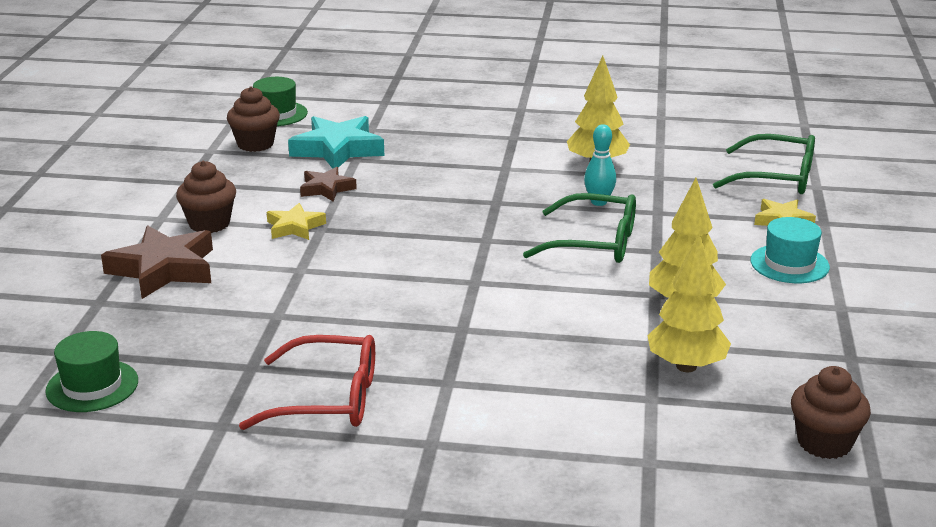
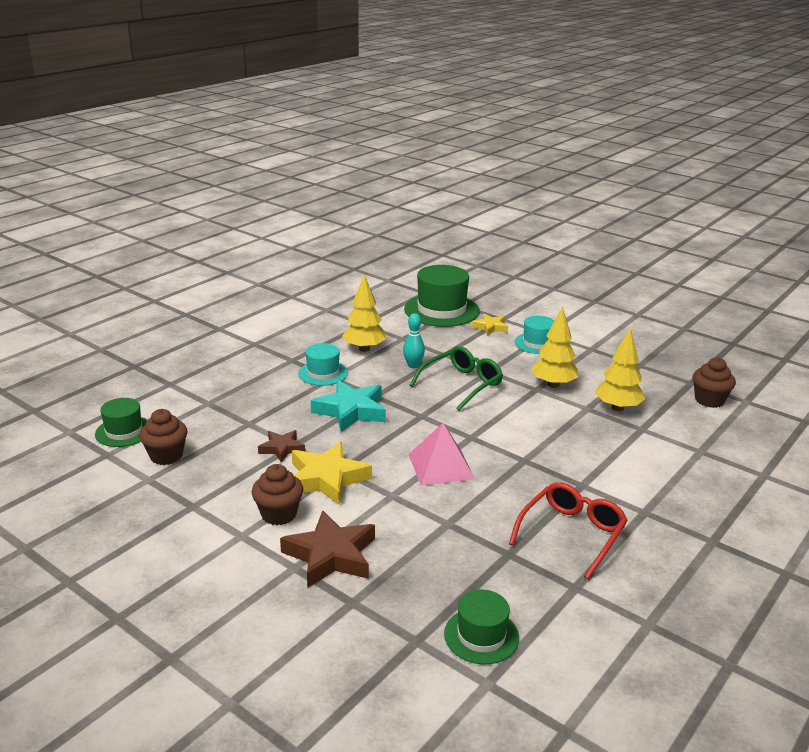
camera: 60 degrees left, 0 degrees up
yellow star [267,203,326,240] -> yellow star [292,442,372,505], size x1.76
turquoise star [288,116,384,169] -> turquoise star moved to [311,380,386,432]
green glasses [713,134,815,194] -> green hat [404,265,480,327]
none -> turquoise hat [298,343,348,386]
none -> pink pyramid [408,423,475,486]

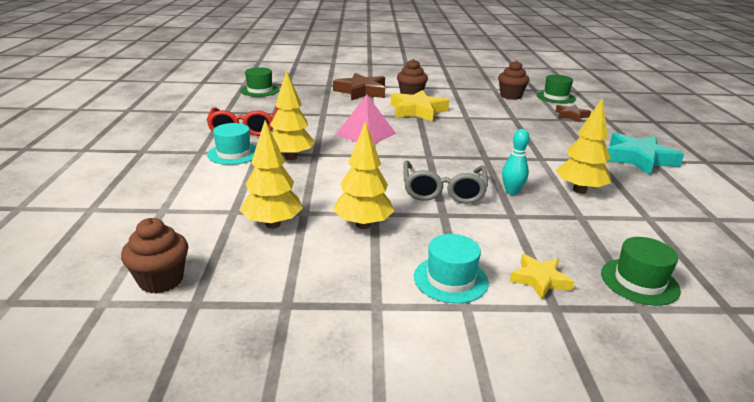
camera: 140 degrees right, 0 degrees up
brown star [258,430,305,463] -> brown star moved to [556,104,591,122]
turquoise hat [298,343,348,386] -> turquoise hat moved to [207,123,256,165]
turquoise star [311,380,386,432] -> turquoise star moved to [608,133,684,175]
green hat [404,265,480,327] -> green hat [601,237,681,306], size x0.57
green glasses [410,346,503,411] -> grey glasses [403,161,488,204]
none -> yellow tree [270,70,315,160]

